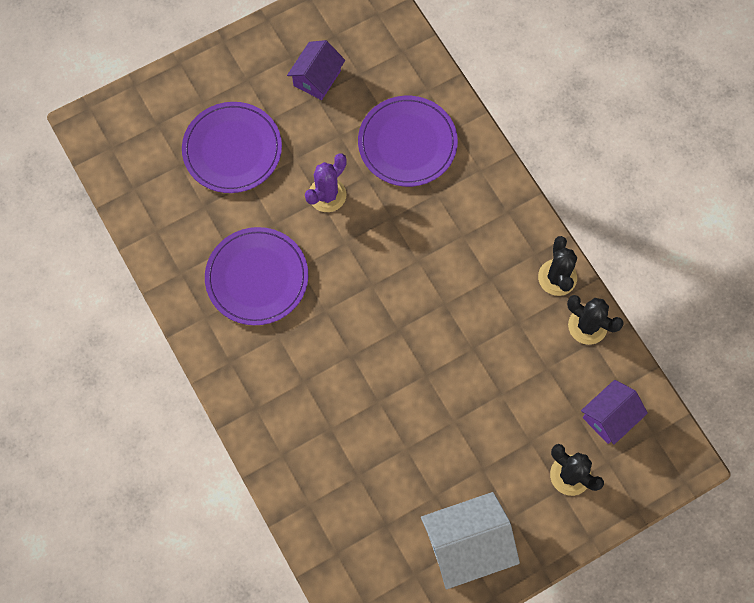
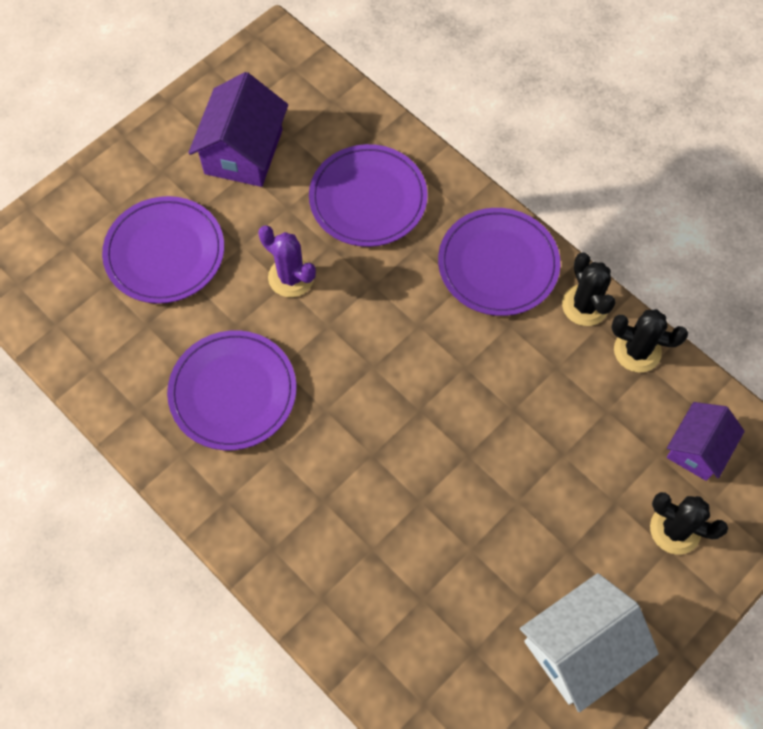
camera: 15 degrees left, 5 degrees down
purple house [287,40,345,100] -> purple house [188,72,288,187], size x1.55
purple cactus [305,153,347,212] -> purple cactus turned 75 degrees counterclockwise [258,225,316,297]
none -> purple plate [438,208,561,316]

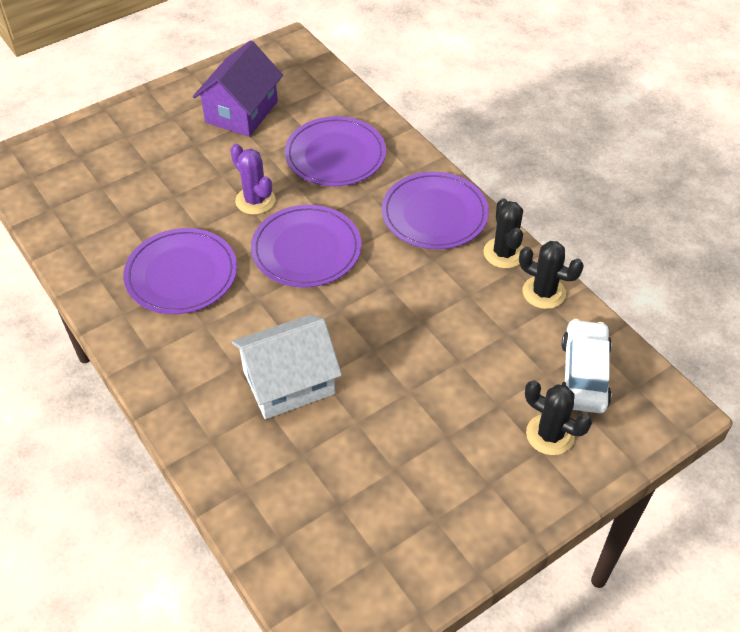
camera: 10 degrees right, 15 degrees down
purple plate [102,196,224,304] -> purple plate moved to [251,205,361,288]
white house [520,573,659,712] -> white house moved to [232,314,342,419]
purple house [667,402,745,481] -> white car [561,319,612,413]

